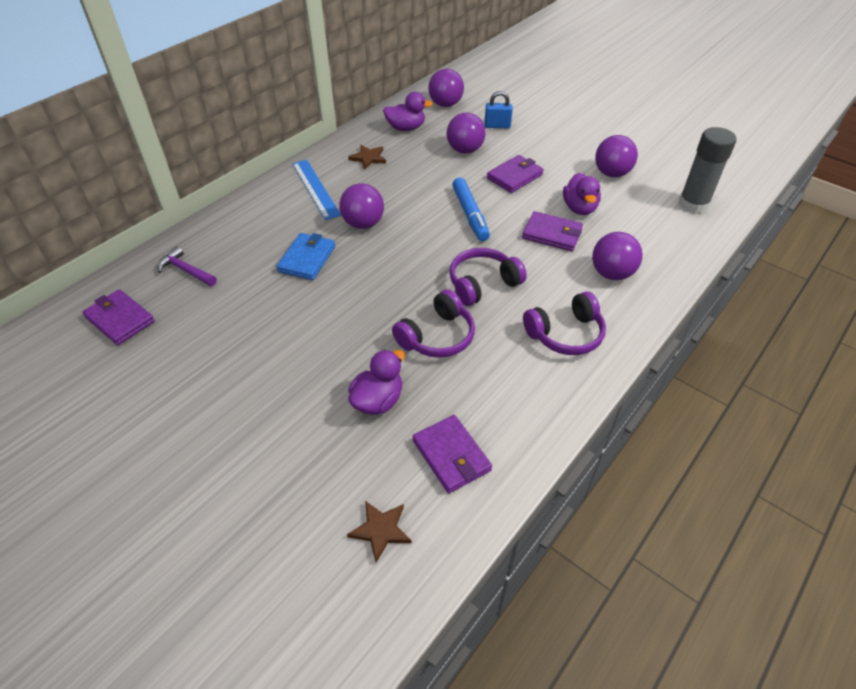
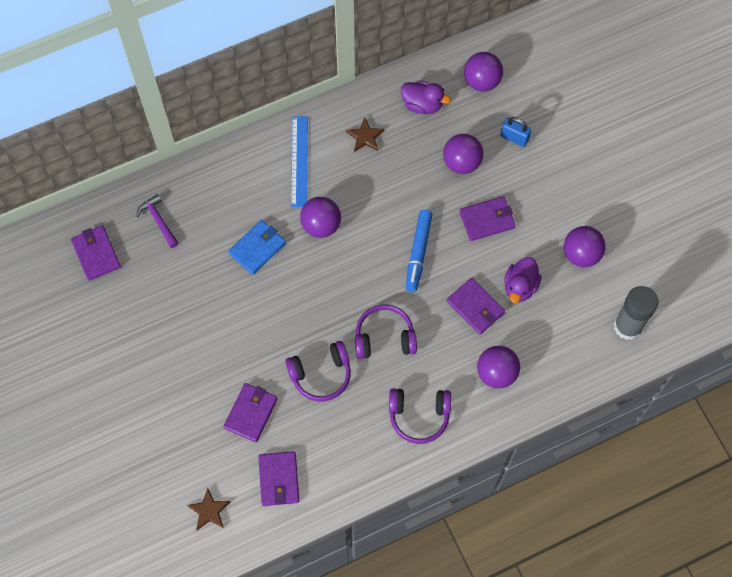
camera: 25 degrees right, 20 degrees up
purple duck [348,350,405,415] -> purple wallet [223,383,278,442]

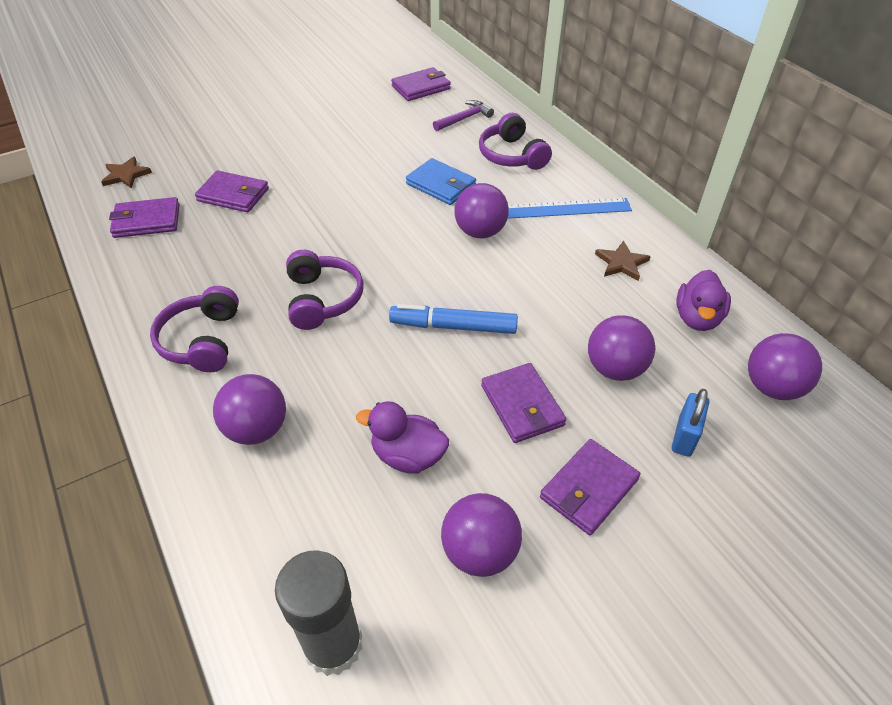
camera: 85 degrees right, 20 degrees down
purple headphones [285,341,351,402] -> purple headphones moved to [479,113,552,170]
purple wallet [447,278,505,335] -> purple wallet moved to [540,439,641,535]

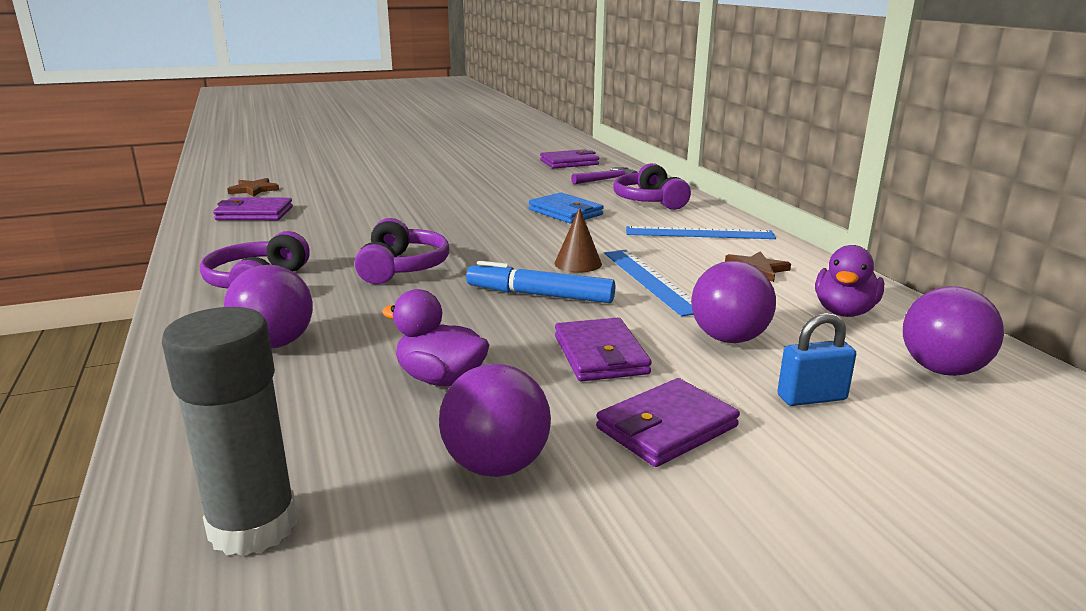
camera: 10 degrees right, 25 degrees down
purple wallet [195,170,269,213] -> none
purple ball [455,183,509,238] -> none
blue padlock [672,389,709,457] -> blue padlock turned 45 degrees clockwise [777,313,856,406]
none -> brown cone [554,207,602,272]
none -> blue ruler [604,250,694,316]

